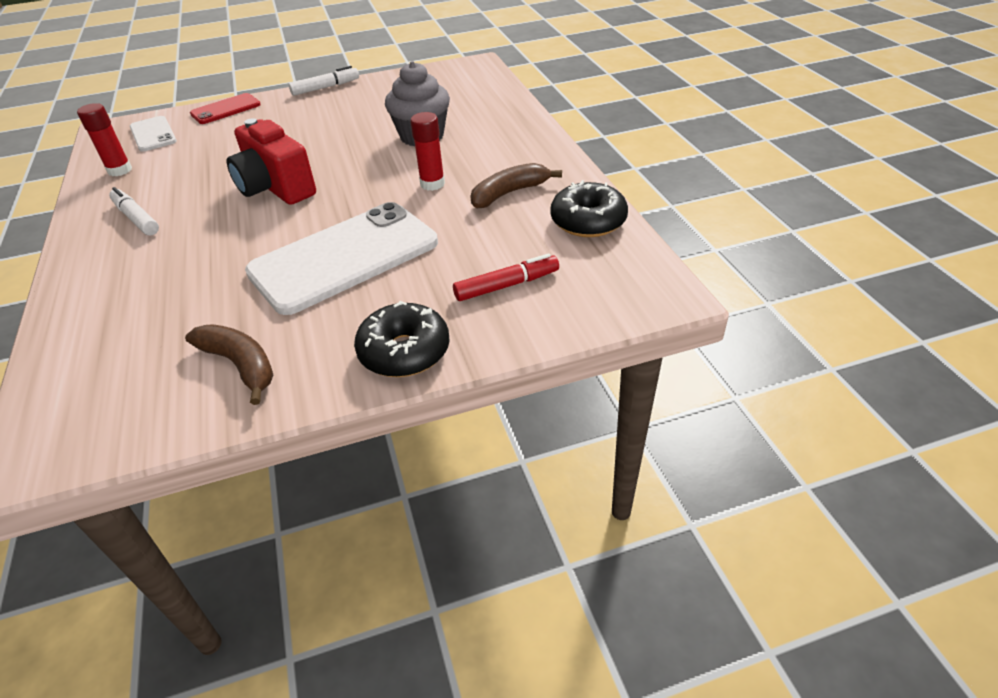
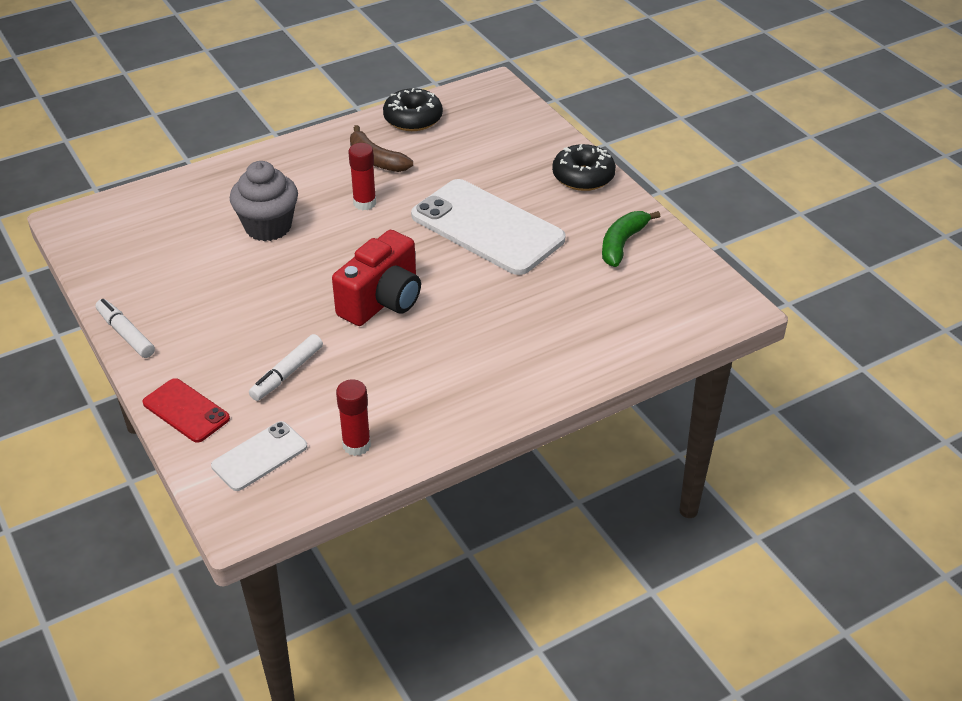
camera: 105 degrees left, 0 degrees up
white marker [109,187,159,236] -> white marker moved to [249,334,323,401]
brown banana [185,324,273,405] -> green banana [602,211,660,267]
red marker [453,253,559,301] -> none

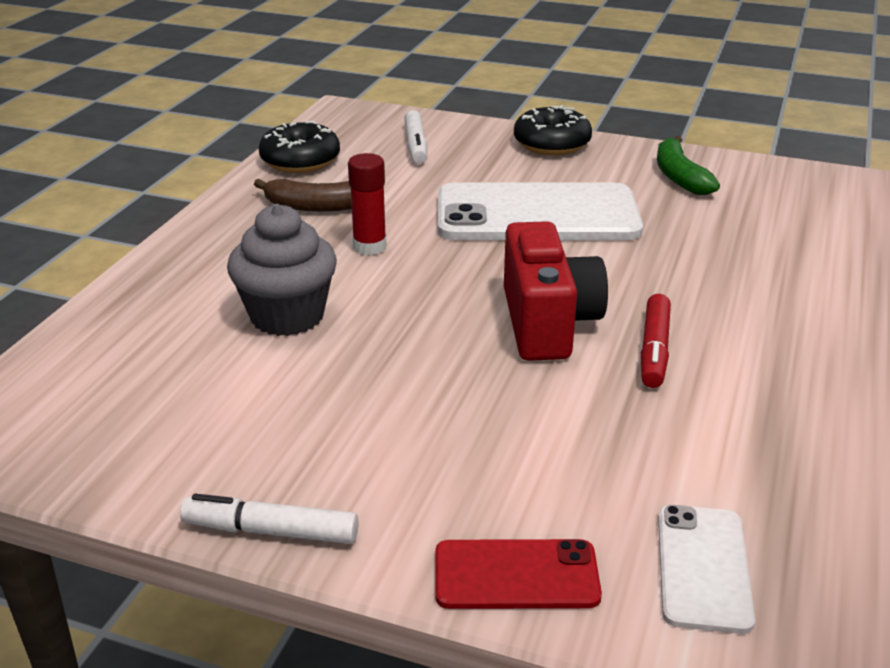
camera: 40 degrees left, 10 degrees down
white marker [249,334,323,401] -> white marker moved to [404,110,427,164]
red glue stick [336,379,371,456] -> none
none -> red marker [641,294,671,388]

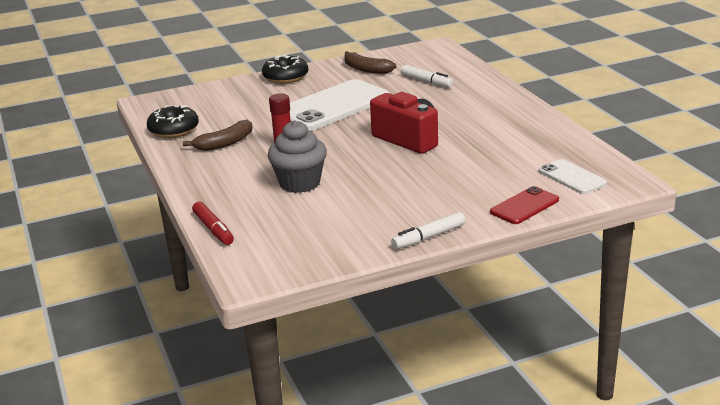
camera: 40 degrees left, 5 degrees down
white marker [404,110,427,164] -> white marker moved to [401,65,454,88]
red marker [641,294,671,388] -> red marker moved to [192,201,234,245]
green banana [657,136,720,195] -> brown banana [344,51,396,74]

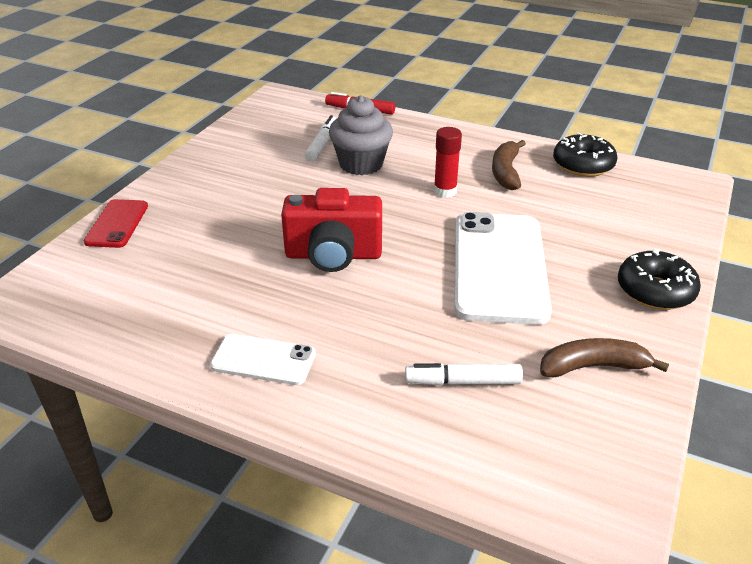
camera: 135 degrees right, 10 degrees up
white marker [391,212,465,249] -> white marker moved to [305,115,337,162]
white phone [539,159,607,194] -> white phone moved to [210,334,316,385]

